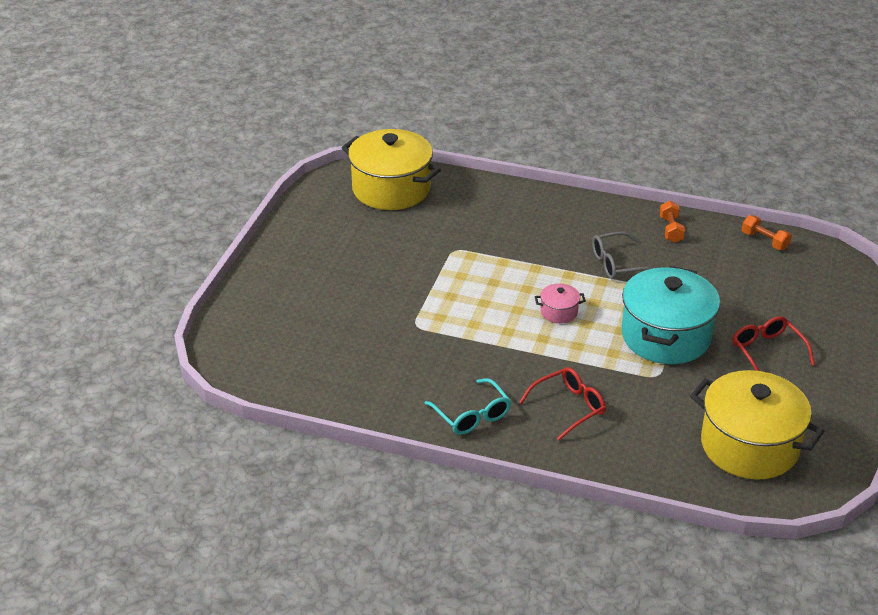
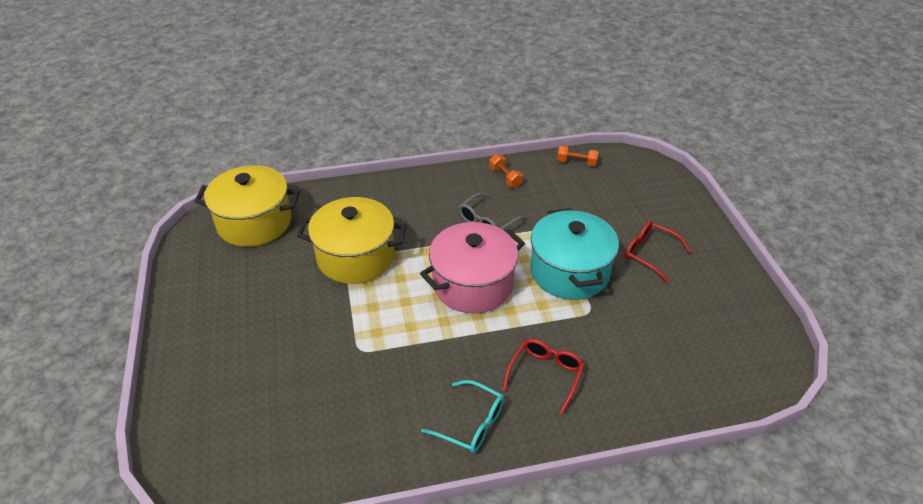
camera: 30 degrees left, 5 degrees up
pink pot [535,283,586,323] -> pink pot [420,222,525,313], size x2.35
yellow pot [690,370,824,480] -> yellow pot moved to [297,197,407,284]

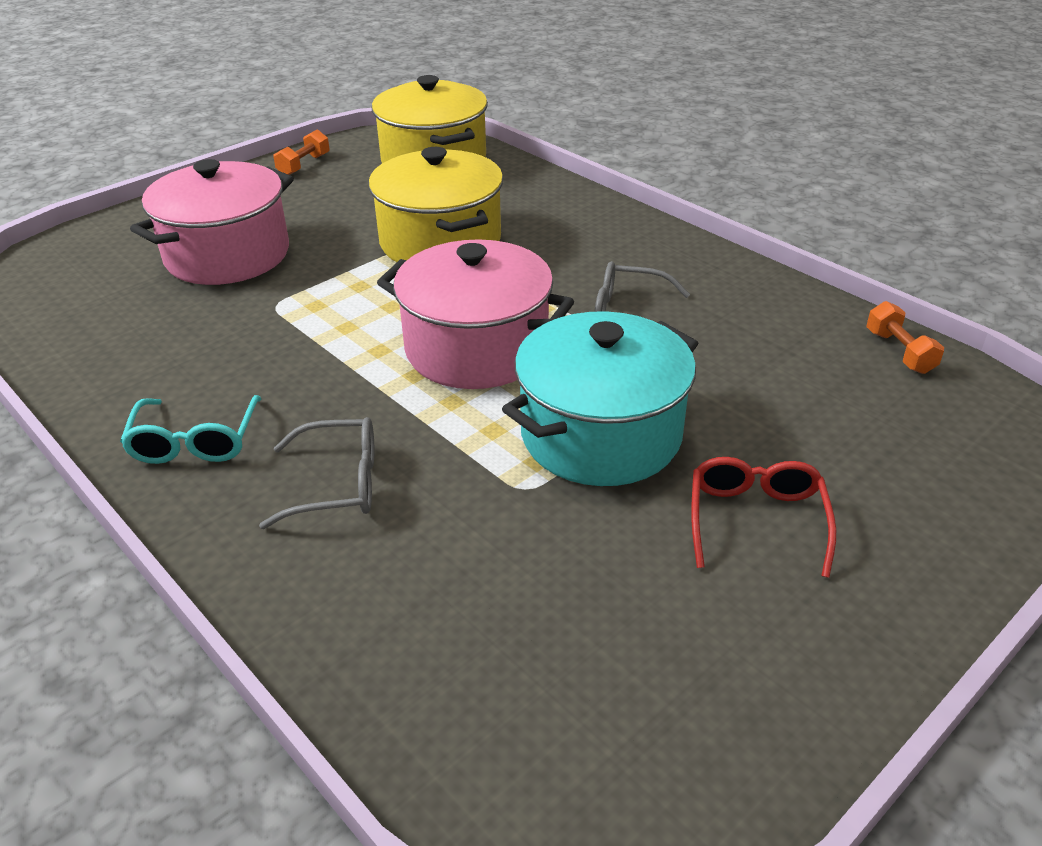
camera: 60 degrees right, 5 degrees down
orange dumbbell [489,154,523,188] -> orange dumbbell moved to [273,130,330,175]
red glasses [503,339,584,414] -> grey glasses [259,417,375,529]
none -> pink pot [130,159,294,285]

